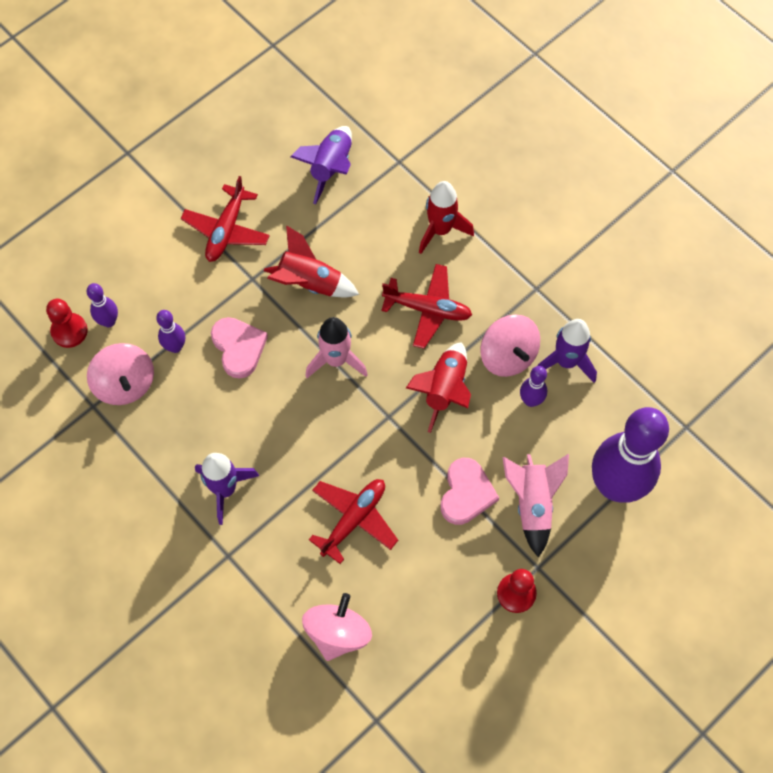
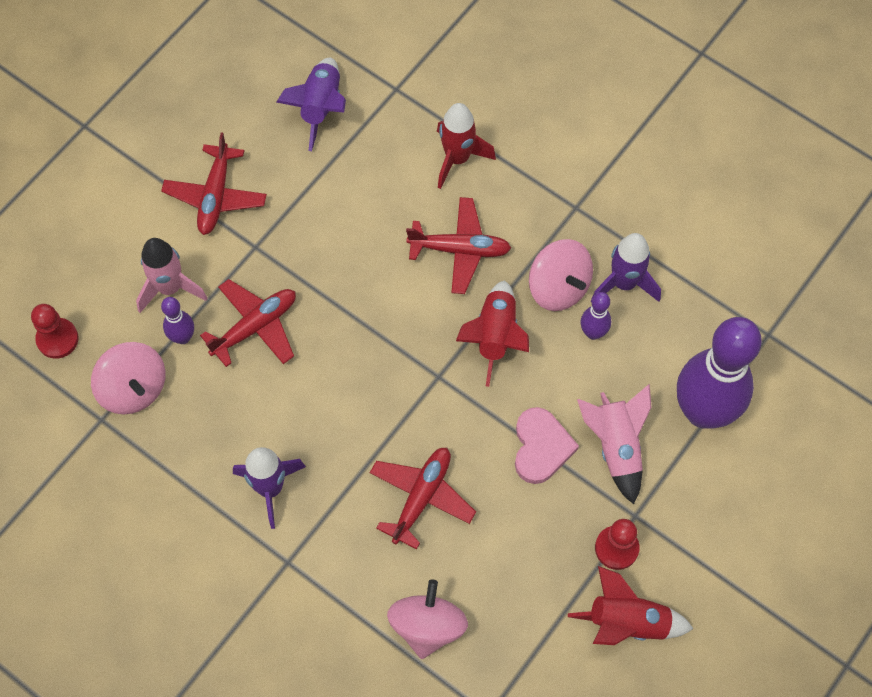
camera: 10 degrees left, 0 degrees up
purple bowling pin [87,283,118,327] -> none
pink heart [211,317,268,379] -> red plane [200,279,296,367]
red rocket [264,225,359,297] -> red rocket moved to [568,566,694,645]
pink rocket [305,317,368,378] -> pink rocket moved to [136,238,207,313]

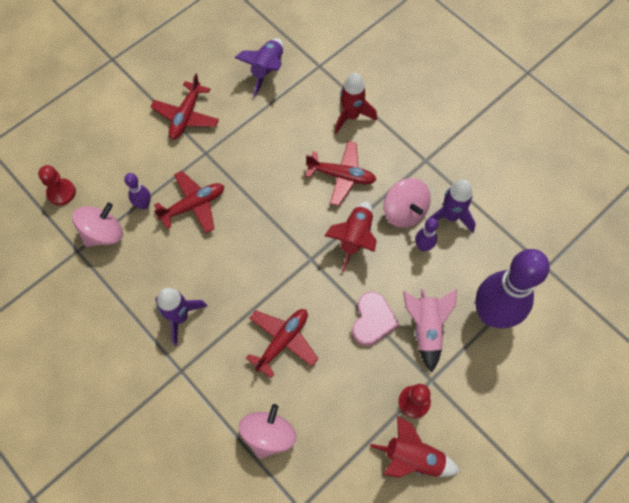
camera: 10 degrees right, 0 degrees up
pink spinning top [91,342,166,415] -> pink spinning top turned 105 degrees counterclockwise [72,203,123,247]
pink rocket [136,238,207,313] -> none

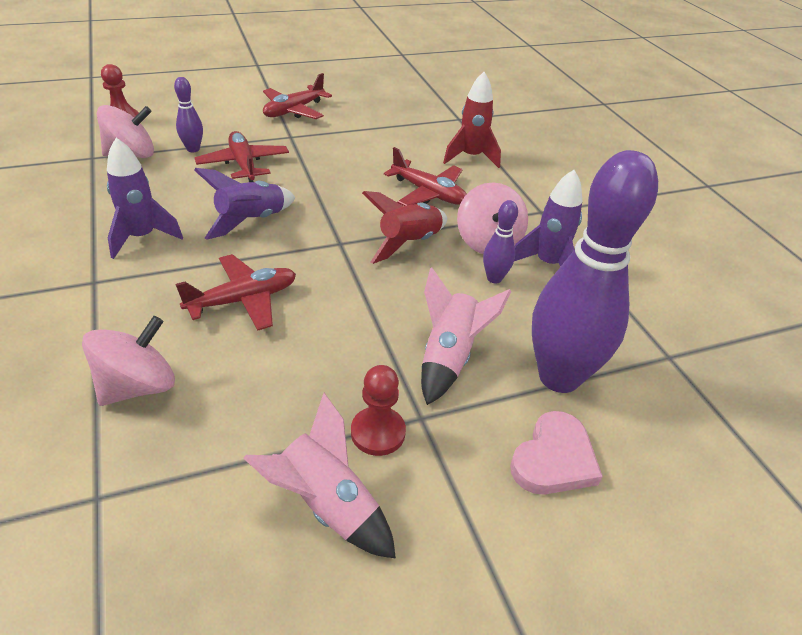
camera: 20 degrees right, 25 degrees down
red plane [154,171,224,233] -> red plane turned 105 degrees counterclockwise [195,131,289,182]
purple rocket [235,38,283,97] -> purple rocket moved to [194,168,296,240]
pink heart [352,292,399,346] -> pink heart moved to [510,411,603,495]
red rocket [370,416,460,478] -> pink rocket [243,393,396,559]

